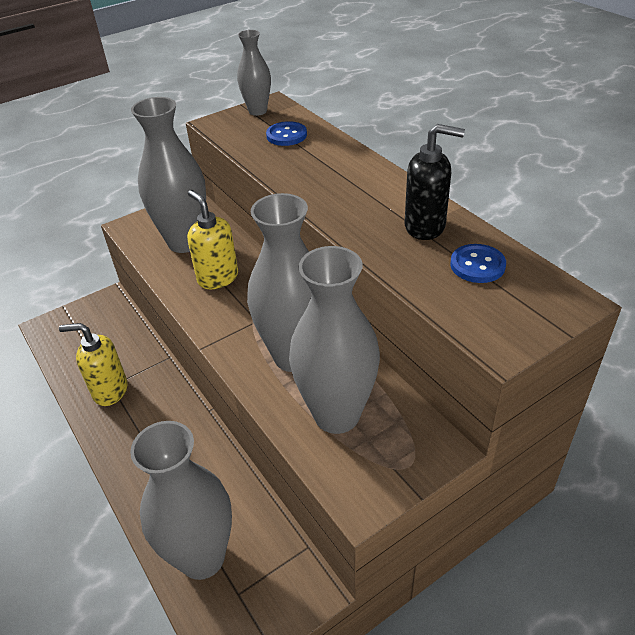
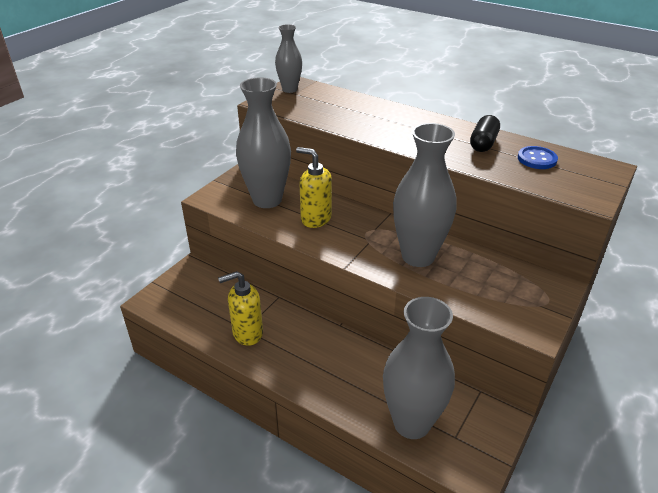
camera: 25 degrees left, 5 degrees down
blue button [266,121,307,146] -> none
grey vase [289,246,380,434] -> none
black soap dispenser [405,124,465,240] -> black capsule [470,115,500,152]

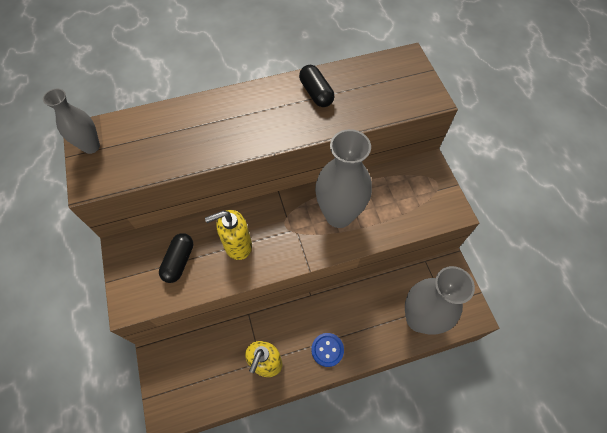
camera: 50 degrees left, 25 degrees up
grey vase [236,77,291,208] -> black capsule [159,233,193,283]
blue button [518,146,558,169] -> blue button moved to [311,333,344,367]

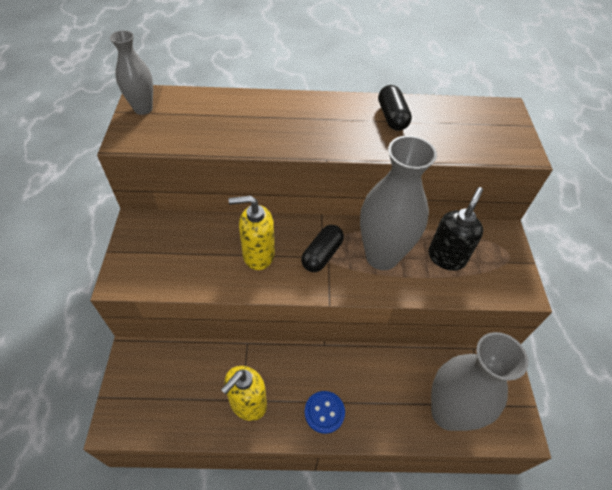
camera: 15 degrees right, 10 degrees down
black capsule [159,233,193,283] -> black capsule moved to [301,225,344,272]
none -> black soap dispenser [428,187,483,271]

